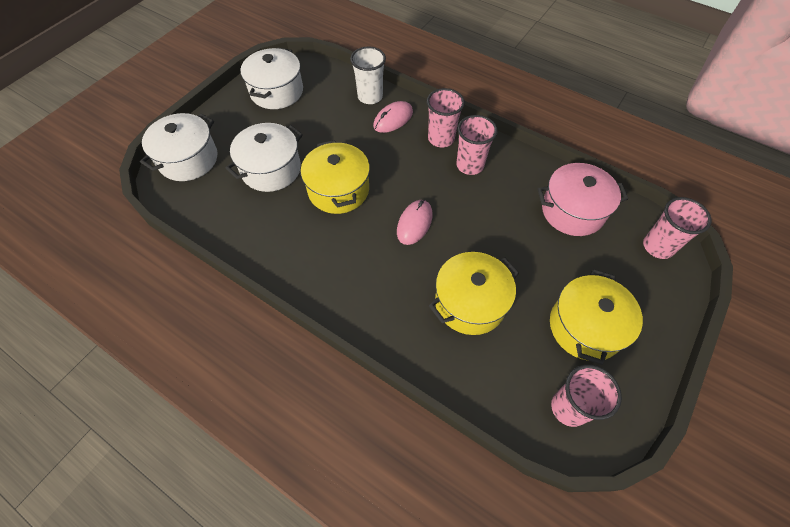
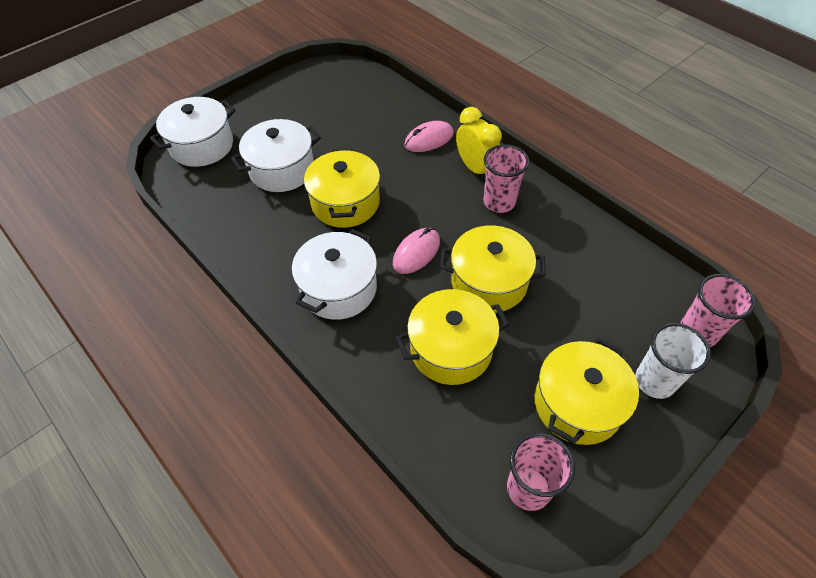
camera: 15 degrees right, 5 degrees down
white pot [240,47,303,109] -> white pot moved to [292,229,377,320]
white cup [350,47,386,104] -> white cup moved to [635,323,711,399]
pink cup [427,88,465,147] -> yellow clock [456,107,502,178]
pink pot [537,163,628,236] -> none
none -> yellow pot [440,225,546,313]

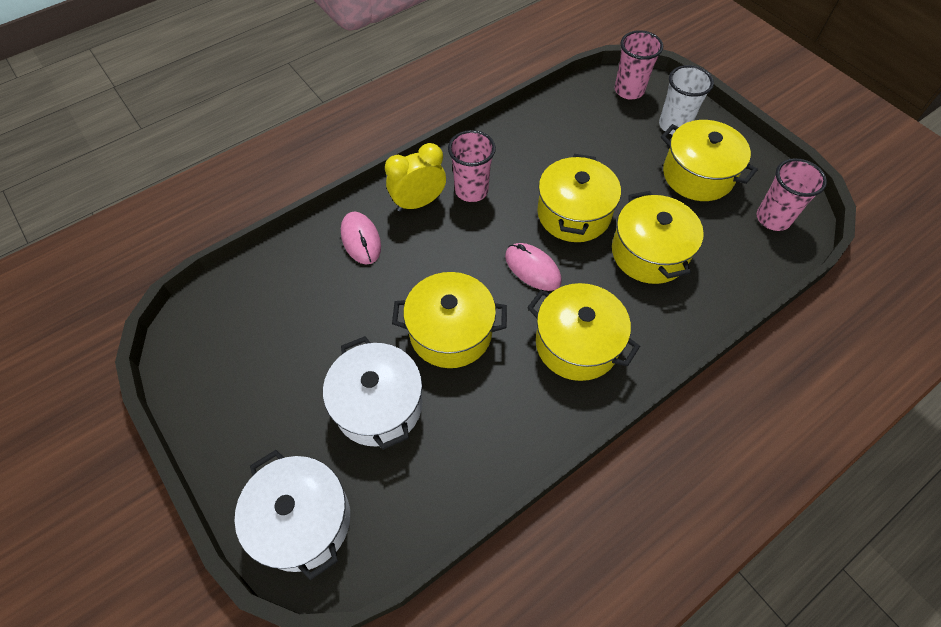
camera: 85 degrees left, 5 degrees up
white pot [292,229,377,320] -> yellow pot [527,283,640,381]

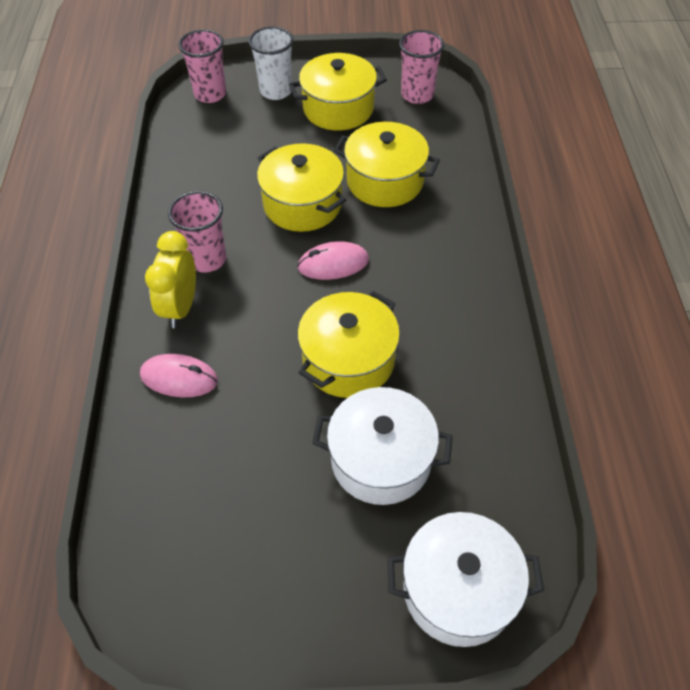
camera: 55 degrees left, 5 degrees down
yellow pot [527,283,640,381] -> none

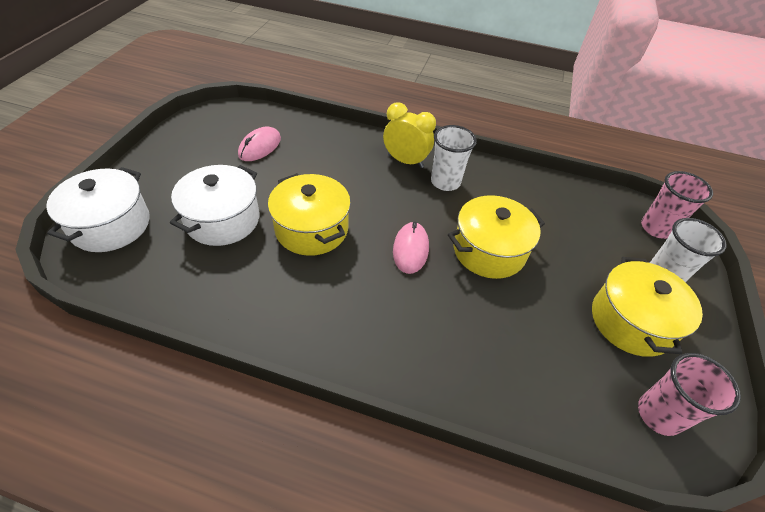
camera: 105 degrees right, 5 degrees down
pink mouse [140,354,218,397] -> pink mouse moved to [238,127,281,161]
pink cup [168,191,226,272] -> white cup [431,125,477,191]
yellow pot [334,122,440,207] -> none

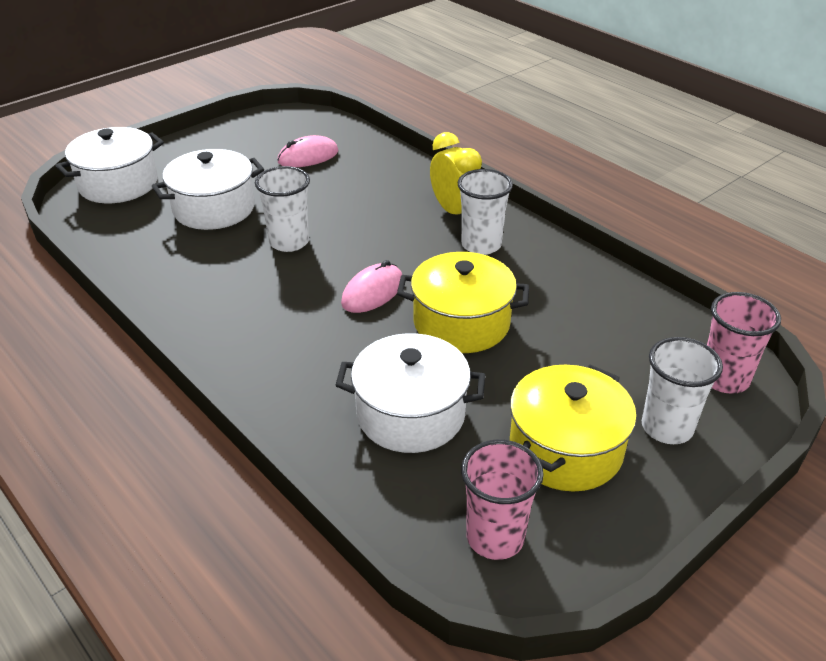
camera: 35 degrees right, 10 degrees down
yellow pot [268,173,351,256] -> white cup [255,166,310,252]
none -> white pot [335,333,485,453]

